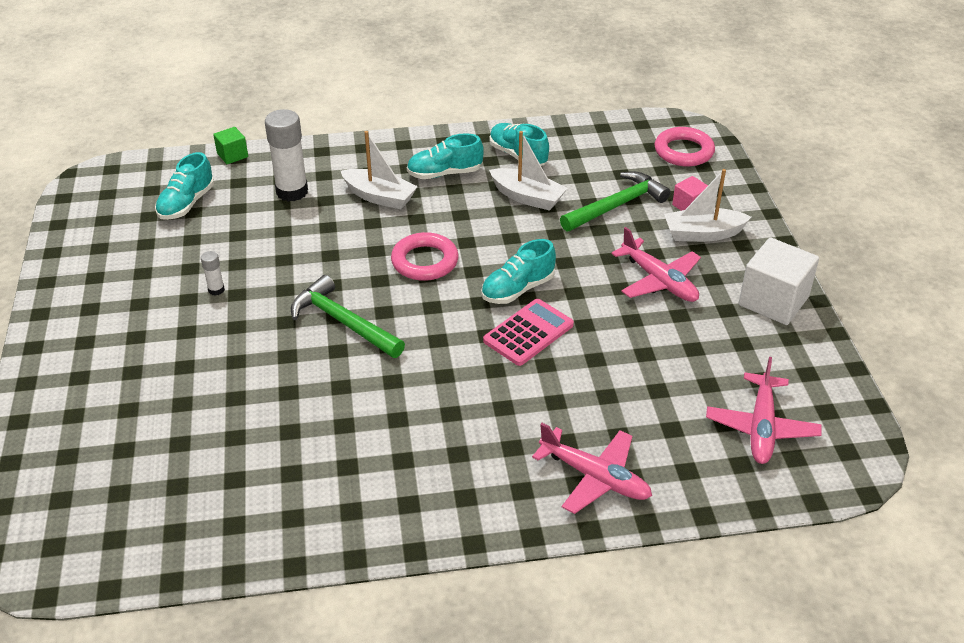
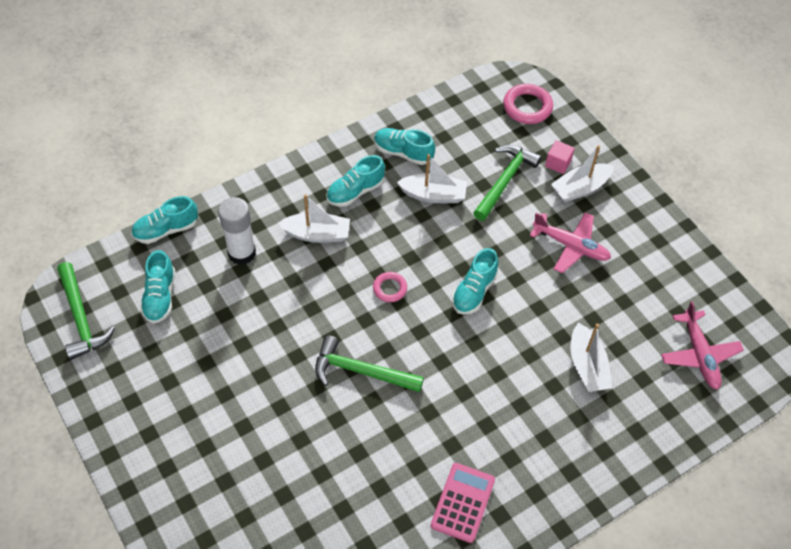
camera: 25 degrees left, 15 degrees up
white glue stick [201,251,225,296] -> none
green cube [213,127,248,164] -> turquoise shoe [131,196,198,244]
pink ring [391,232,459,281] -> pink ring [373,272,407,302], size x0.61
pink calculator [483,299,574,366] -> pink calculator moved to [431,463,495,543]
pink plane [532,423,652,514] -> none
white cube [739,237,819,325] -> none
none -> green hammer [57,262,115,360]
none -> white boat [571,323,612,392]

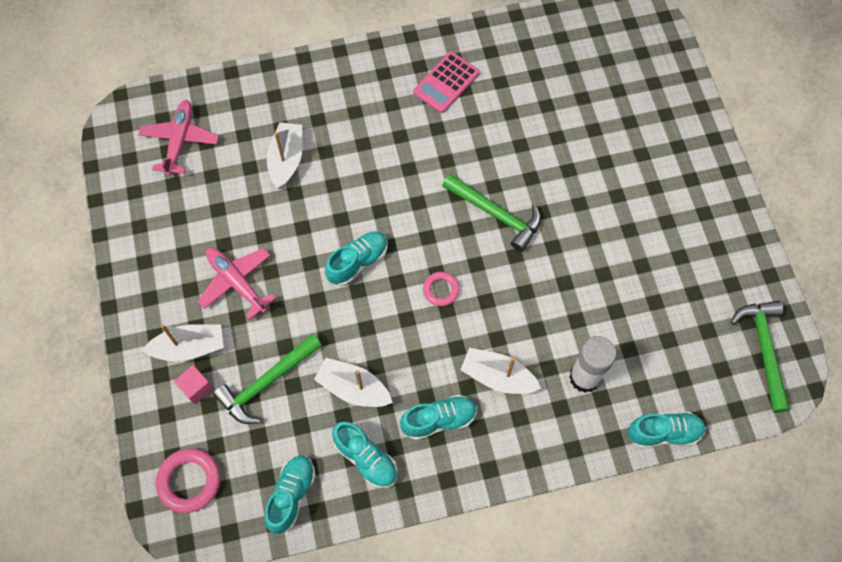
camera: 160 degrees left, 10 degrees up
turquoise shoe [140,250,175,324] -> turquoise shoe moved to [264,455,316,534]

